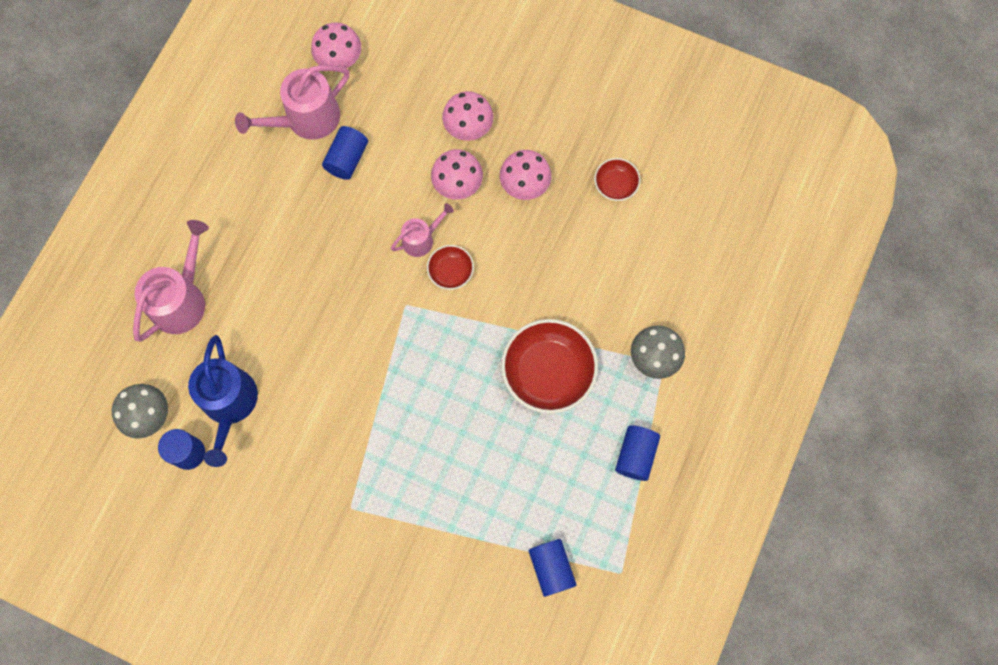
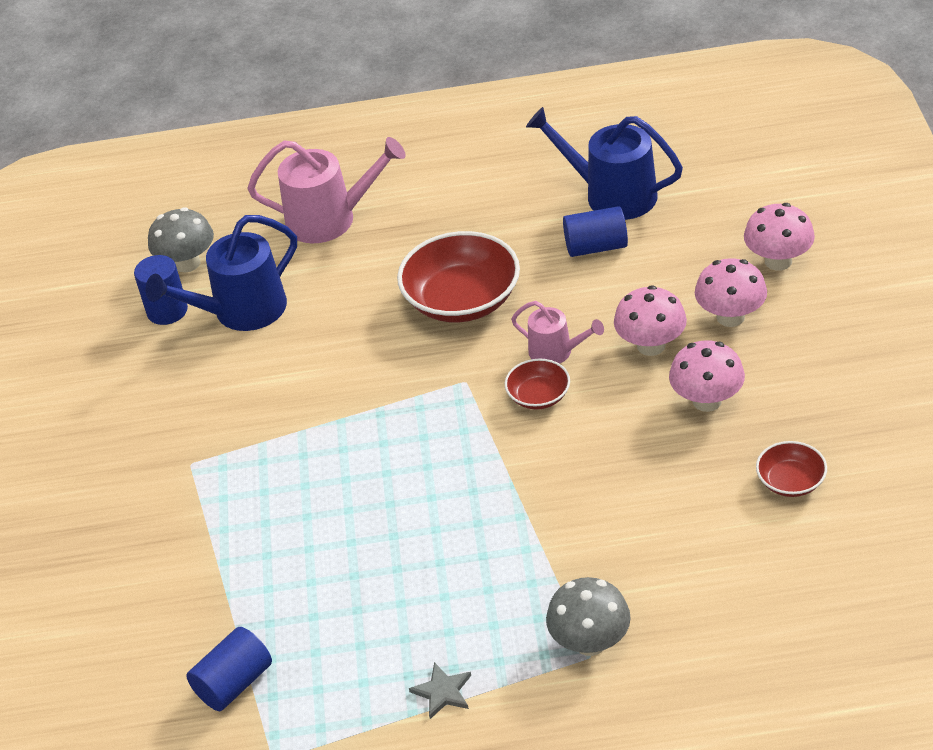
camera: 65 degrees right, 30 degrees down
pink watering can [235,65,349,140] -> blue watering can [526,107,683,220]
pink mushroom [311,22,361,68] -> pink mushroom moved to [744,203,815,271]
red bowl [501,319,598,414] -> red bowl moved to [397,231,520,322]
blue cylinder [615,425,660,481] -> grey star [409,662,471,719]

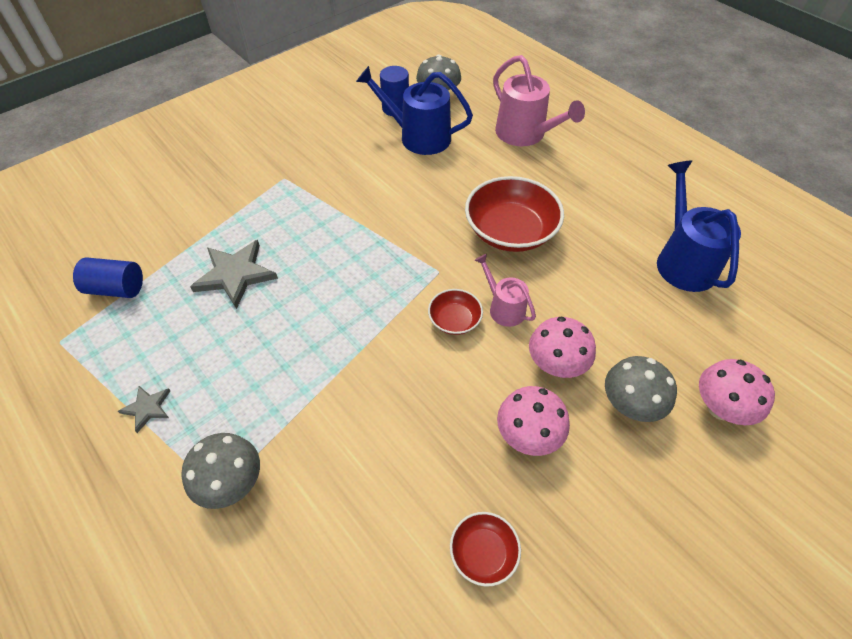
camera: 50 degrees right, 10 degrees up
pink watering can [511,301,604,364] -> pink watering can turned 150 degrees clockwise [475,254,536,327]
blue cylinder [563,206,628,257] -> none
pink mushroom [695,258,767,327] -> grey mushroom [605,356,677,422]
none -> grey star [190,240,278,309]

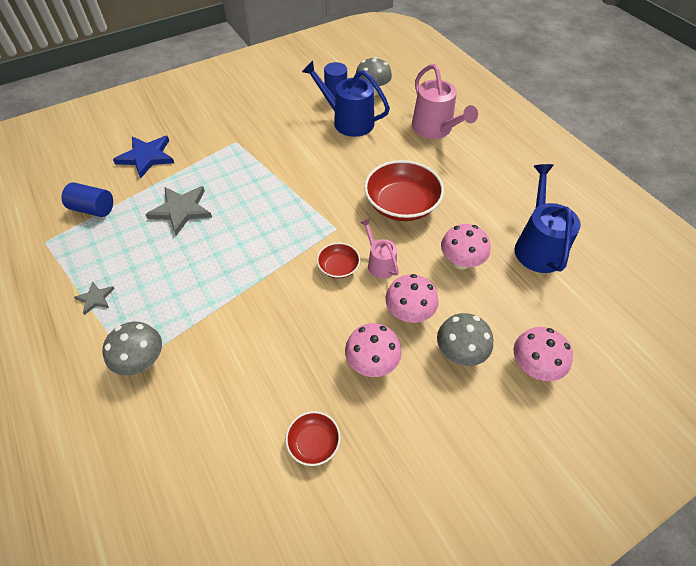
camera: 10 degrees right, 0 degrees up
none -> blue star [113,136,174,179]
none -> pink mushroom [441,224,490,270]

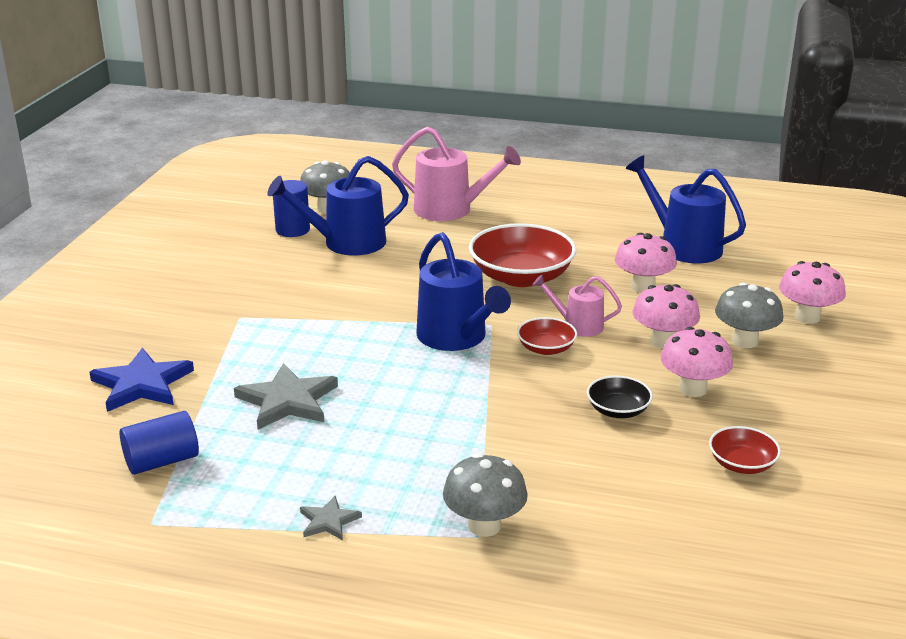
camera: 45 degrees left, 25 degrees down
none -> blue watering can [416,232,511,351]
none -> black bowl [587,375,653,418]

